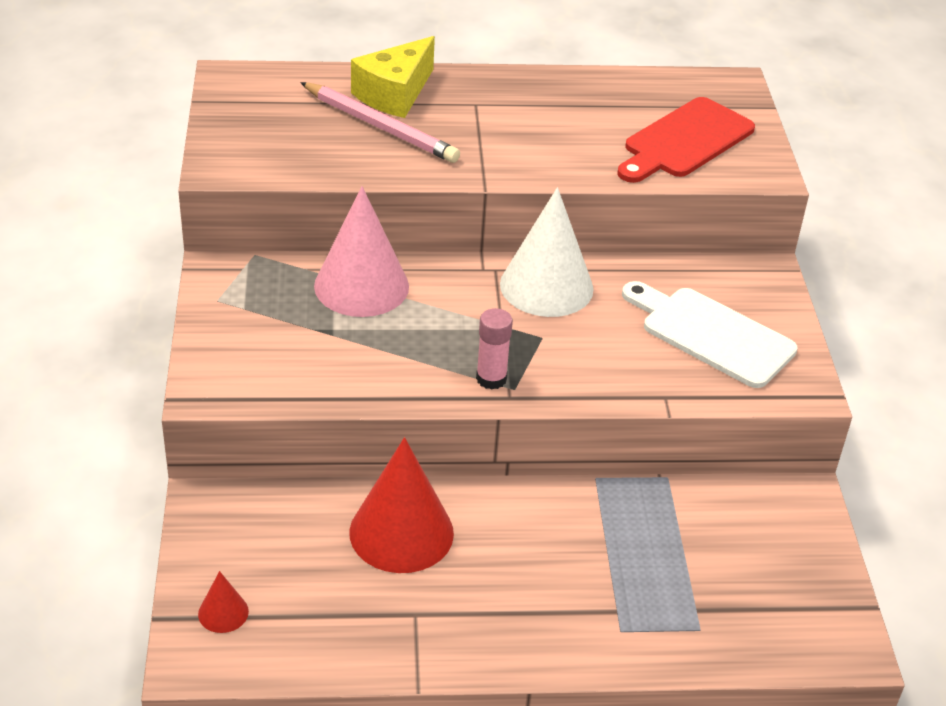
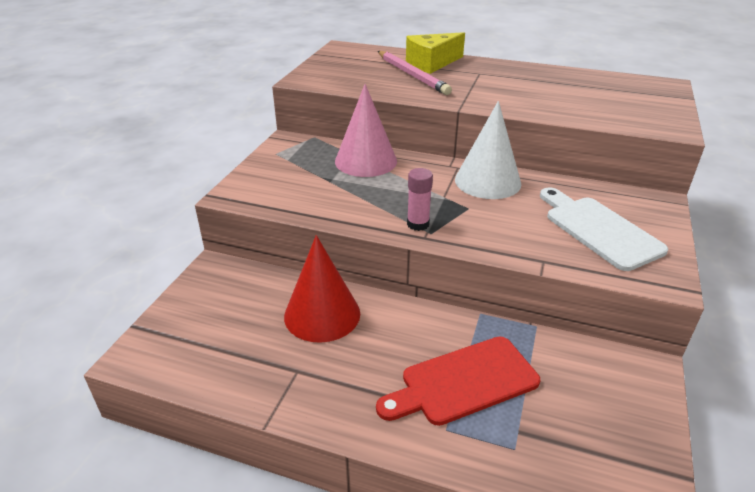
camera: 25 degrees right, 5 degrees down
red cone [198,571,249,633] -> none
red cutting board [617,97,755,183] -> red cutting board moved to [376,336,540,426]

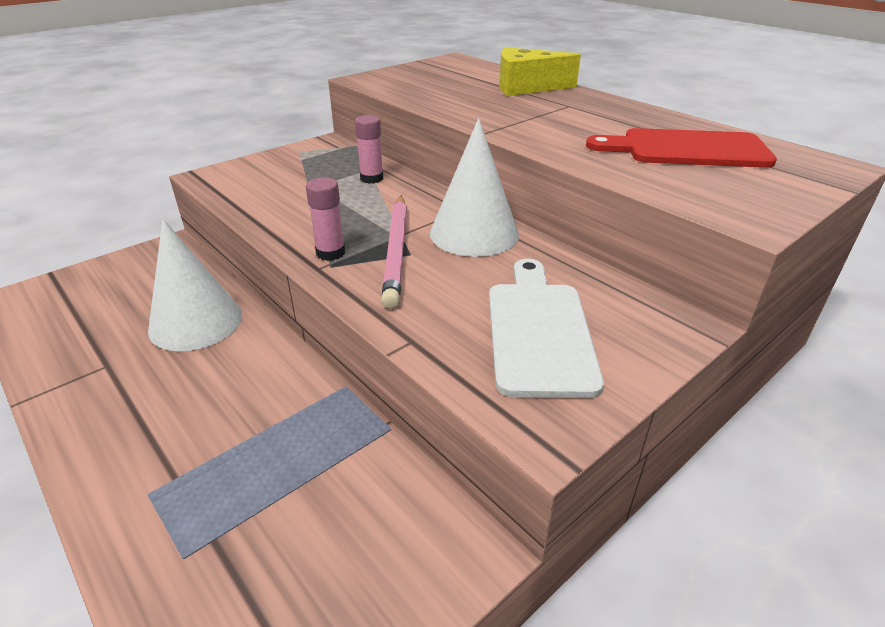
camera: 30 degrees right, 0 degrees up
red cone [284,235,360,343] -> white cone [148,219,242,351]
pink cone [335,84,397,177] -> pink glue stick [355,115,383,184]
red cutting board [376,336,540,426] -> red cutting board moved to [586,128,777,168]
pink pencil [378,51,452,95] -> pink pencil moved to [381,195,407,309]

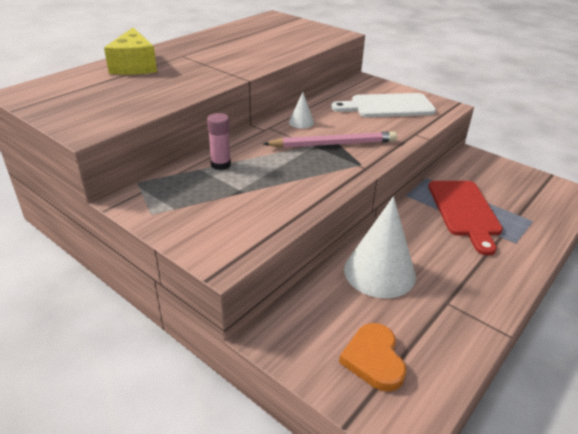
camera: 100 degrees left, 0 degrees up
pink glue stick [306,177,345,261] -> none
white cone [430,118,519,257] -> white cone [289,92,314,128], size x0.45
red cutting board [586,128,777,168] -> red cutting board moved to [428,181,503,256]
none -> orange heart [339,323,407,392]

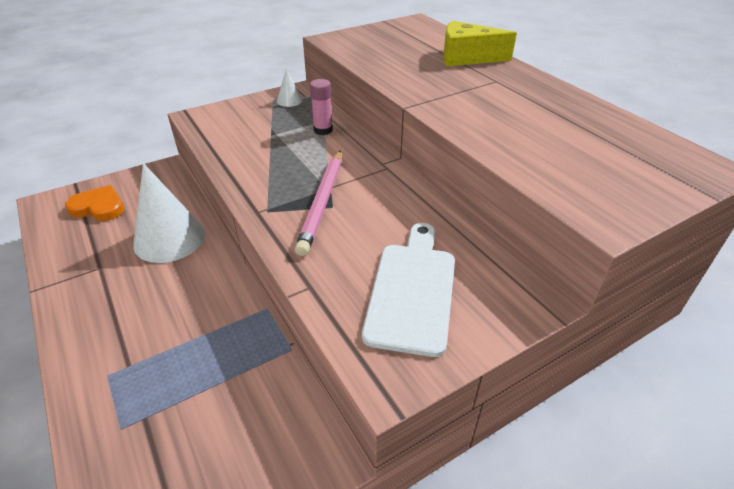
camera: 110 degrees right, 5 degrees up
white cone [289,92,314,128] -> white cone moved to [277,69,303,107]
red cutting board [428,181,503,256] -> none

